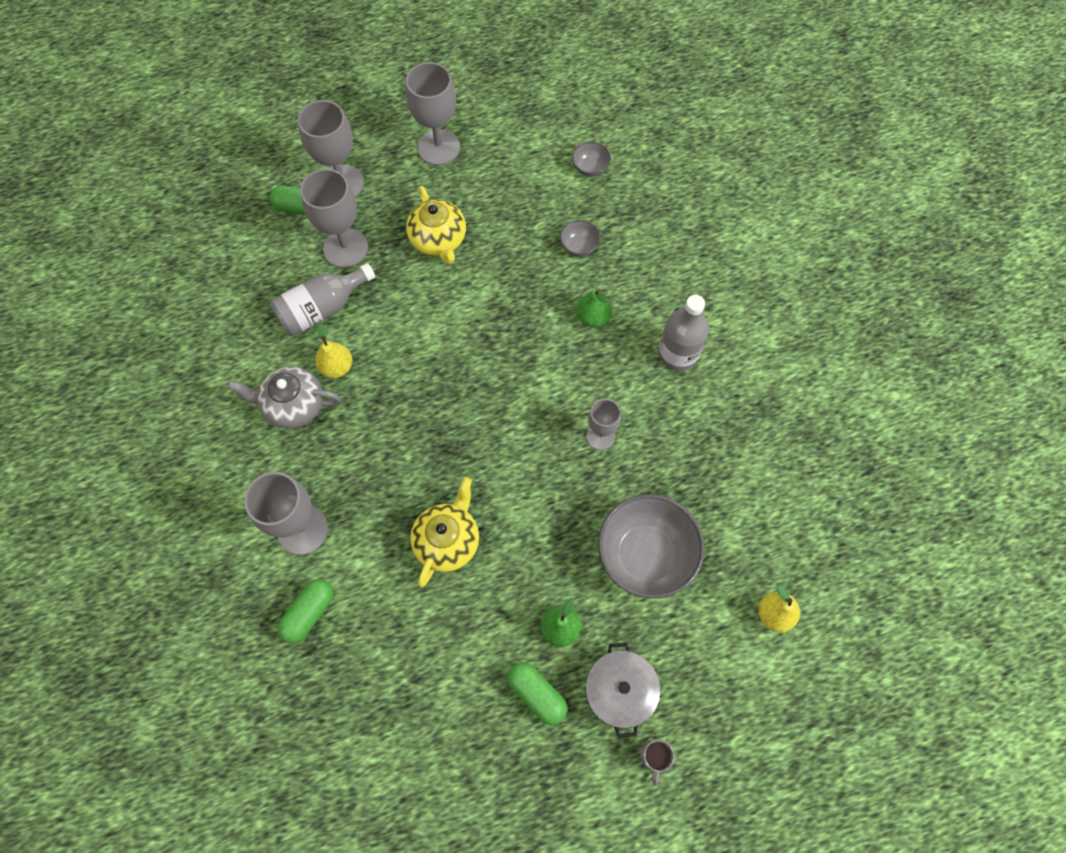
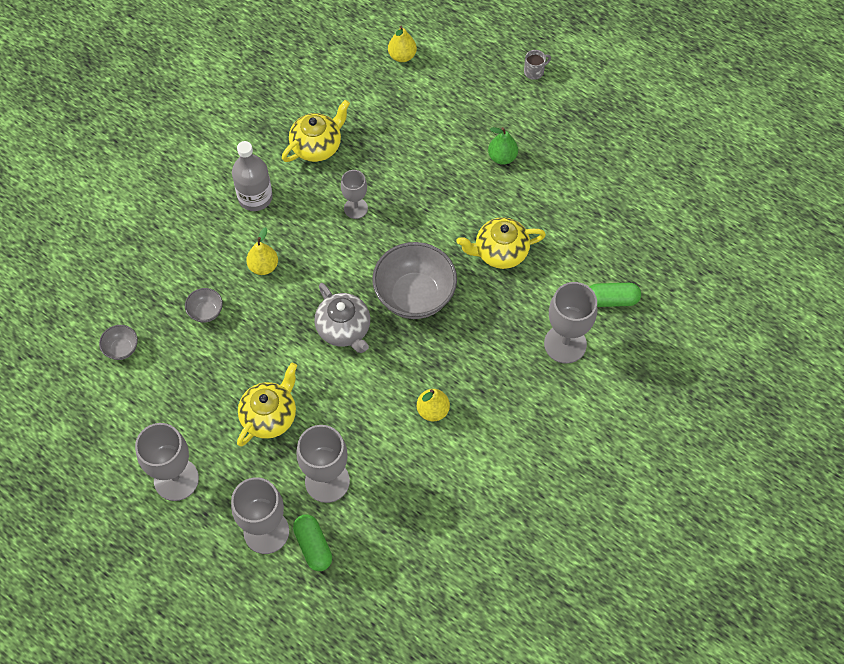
camera: 125 degrees left, 5 degrees down
grey teapot [227,366,341,429] -> grey teapot moved to [314,283,370,353]
grey bottle [270,263,375,336] -> none
green capsule [507,662,567,725] -> none
green pear [576,289,612,327] -> yellow pear [246,227,278,275]
grey pot [586,643,661,737] -> none
grey bowl [598,494,705,599] -> grey bowl moved to [372,242,457,319]
none -> yellow teapot [282,100,350,162]

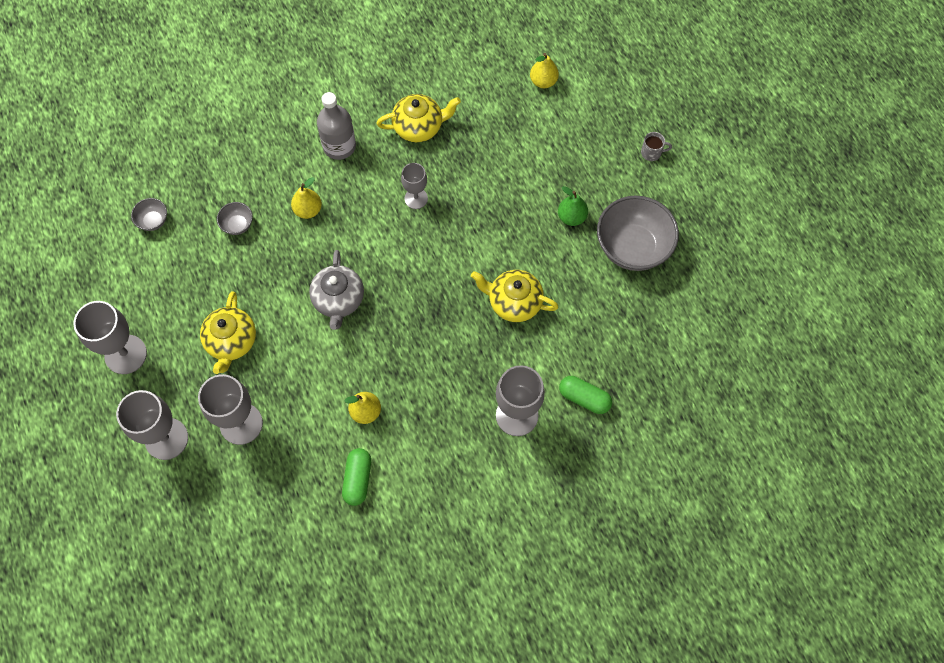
camera: 30 degrees right, 5 degrees up
yellow teapot [237,362,297,446] -> yellow teapot turned 120 degrees clockwise [200,291,256,374]
green capsule [293,514,332,571] -> green capsule moved to [342,448,371,506]
grey bowl [372,242,457,319] -> grey bowl moved to [597,196,679,271]

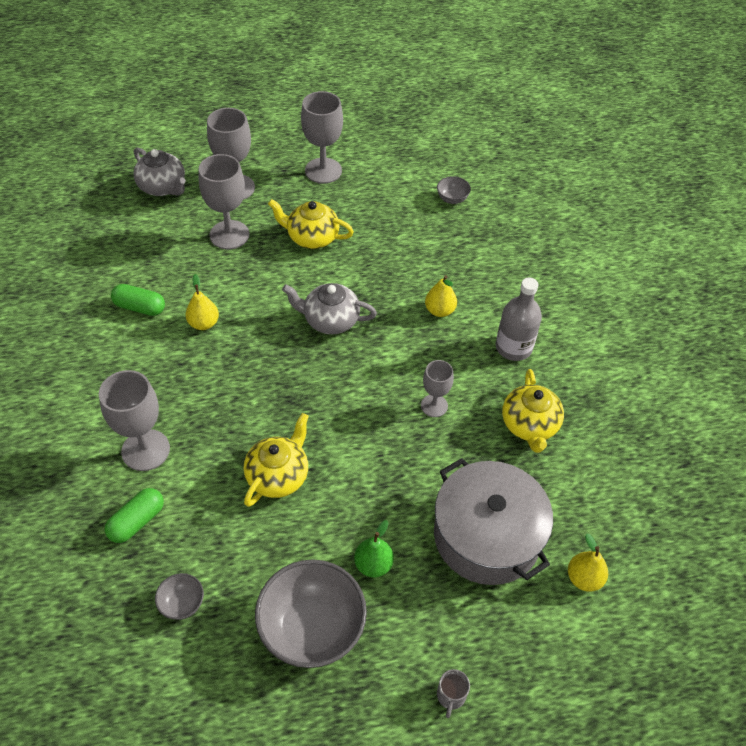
camera: 100 degrees right, 15 degrees down
grey bowl [217,202,253,235] -> grey bowl moved to [155,573,204,620]
none -> grey teapot [133,148,186,196]
none -> grey pot [434,458,553,585]

